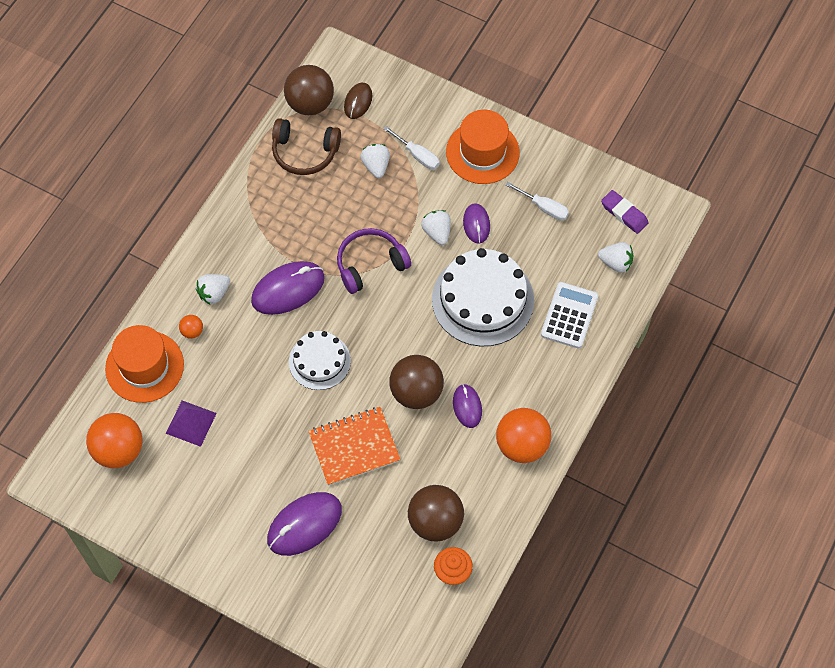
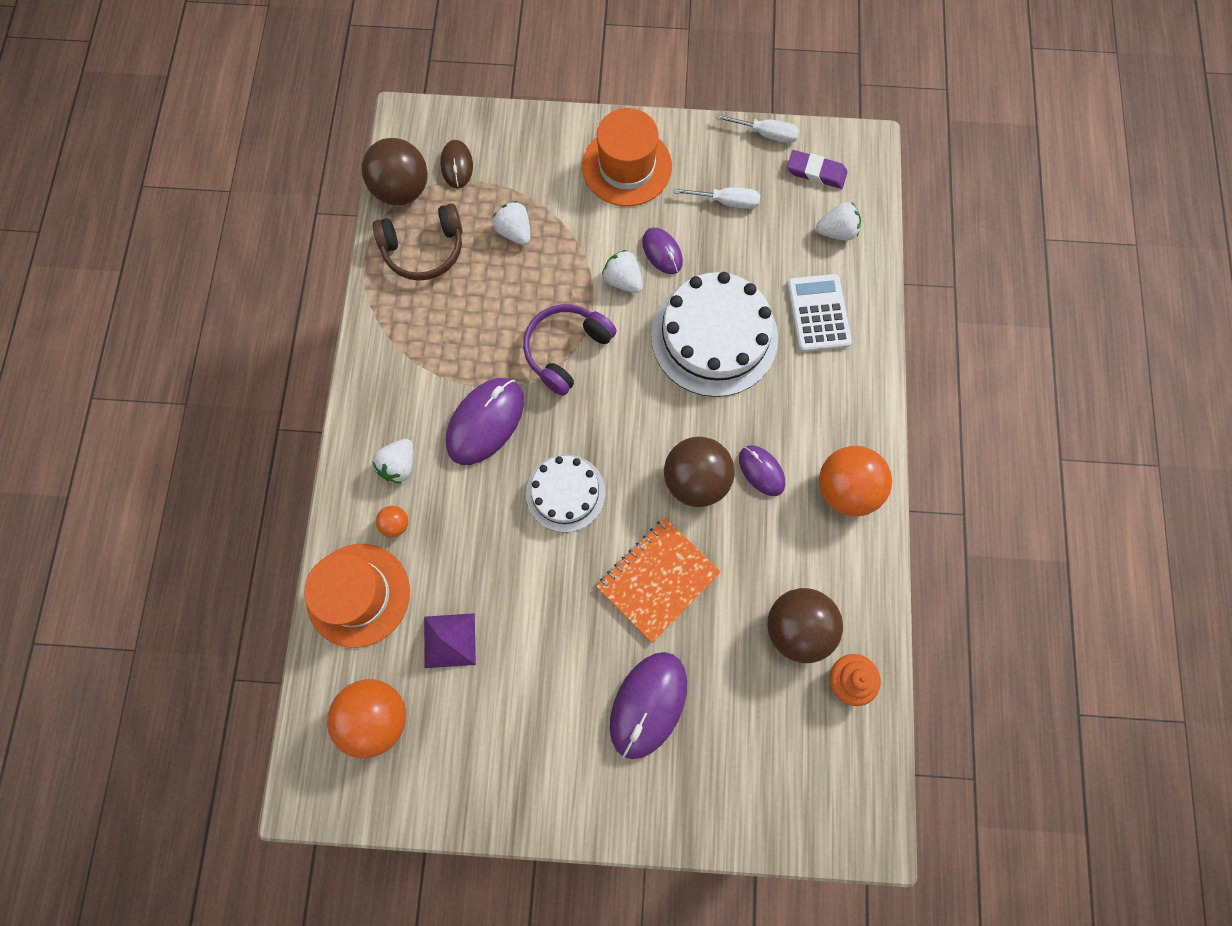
camera: 25 degrees left, 10 degrees up
white screwdriver [383,126,440,170] -> white screwdriver moved to [715,114,799,143]

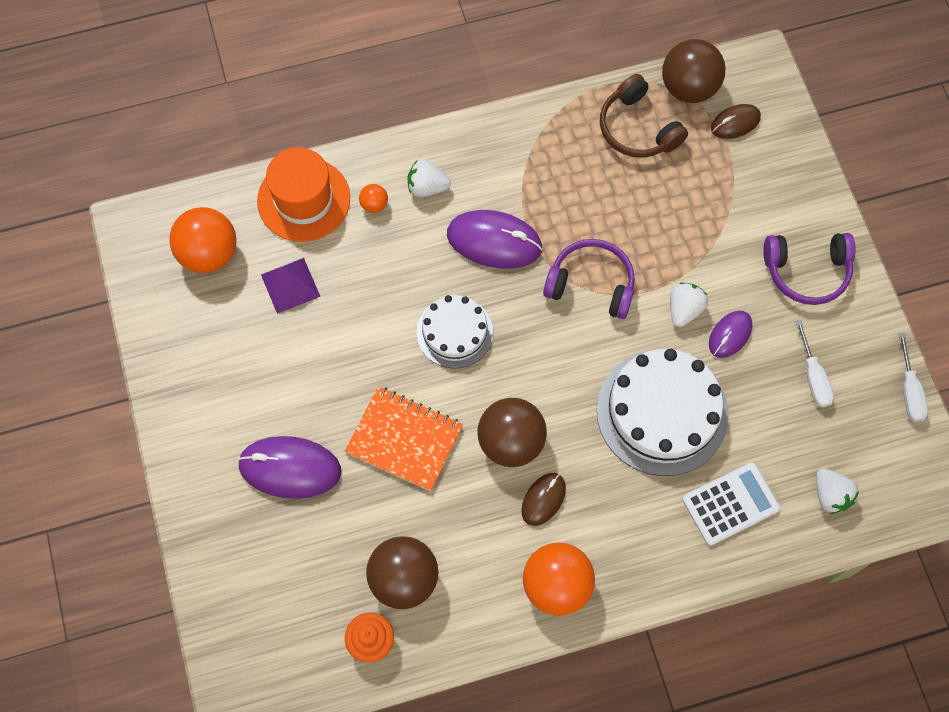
camera: 70 degrees right, 5 degrees down
white strawberry [493,201,530,245] -> none
orange hat [582,108,672,206] -> purple headphones [763,233,856,305]
purple mouse [739,445,785,496] -> brown mouse [521,473,566,526]
purple eraser [787,150,847,189] -> none

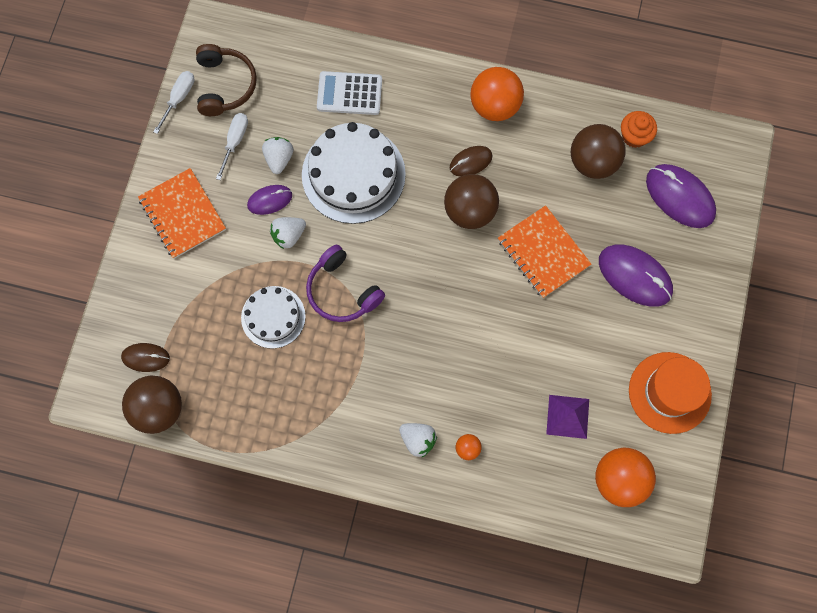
camera: 150 degrees left, 5 degrees up
orange hat [257,147,350,242] -> orange hat moved to [629,352,712,434]
white cake [417,295,493,369] -> white cake moved to [241,286,306,349]
purple mouse [447,210,543,269] -> purple mouse moved to [646,164,716,228]
brown headphones [600,74,688,158] -> brown headphones moved to [196,44,257,116]
purple headphones [763,233,856,305] -> orange notebook [138,168,226,259]
white strawberry [816,468,859,514] -> white strawberry moved to [262,137,293,174]

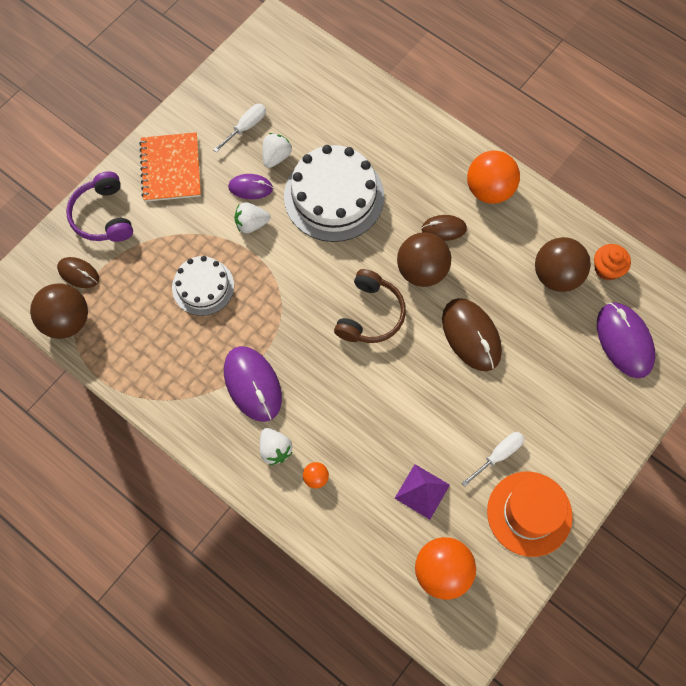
camera: 25 degrees right, 5 degrees down
white screwdriver [153,71,195,134] -> white screwdriver moved to [462,432,524,487]
brown headphones [196,44,257,116] -> brown headphones moved to [334,269,406,343]
purple headphones [306,245,385,322] -> purple headphones moved to [66,171,133,242]
white calculator [317,71,382,115] -> none
orange notebook [498,205,591,298] -> brown mouse [442,298,502,371]
purple mouse [599,244,673,307] -> purple mouse moved to [224,346,282,422]

